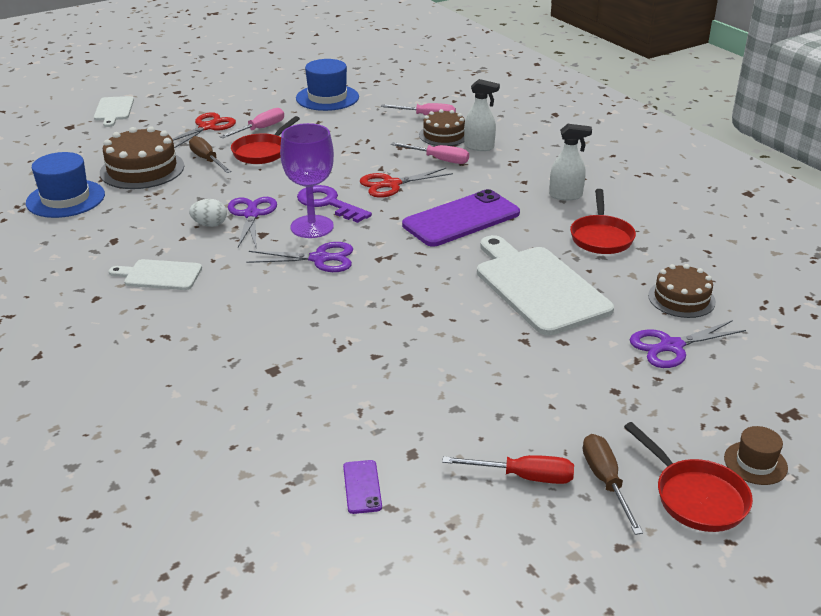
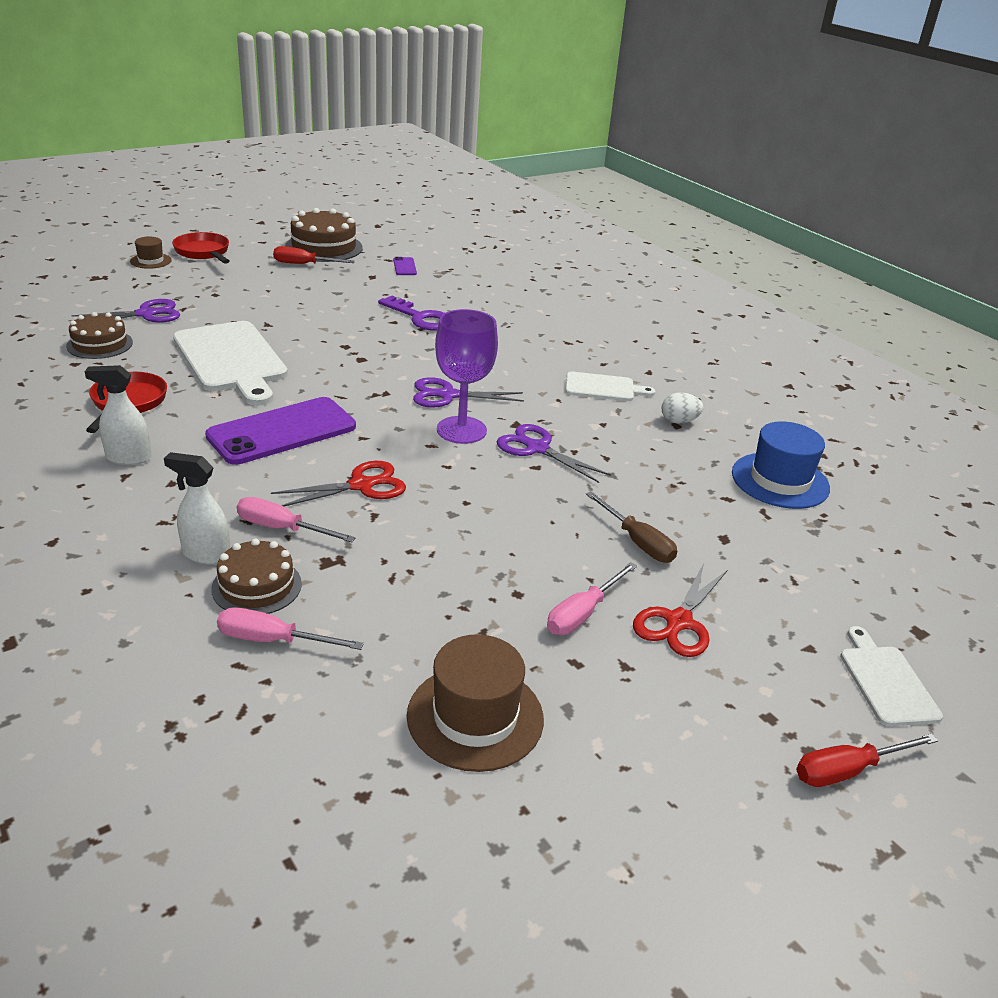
camera: 175 degrees right, 0 degrees up
brown cake [100,126,184,189] -> brown cake moved to [285,208,363,262]
white egg [189,199,227,227] -> white egg moved to [662,392,703,424]
purple scissors [228,197,277,247] -> purple scissors turned 135 degrees clockwise [497,424,611,483]
red pan [231,116,300,164] -> none
blue hat [296,59,359,111] -> brown hat [407,634,544,772]
purple key [297,185,372,223] -> purple key moved to [378,296,444,331]
brown screwdriver [583,434,643,535] -> none
none -> red screwdriver [796,734,938,787]

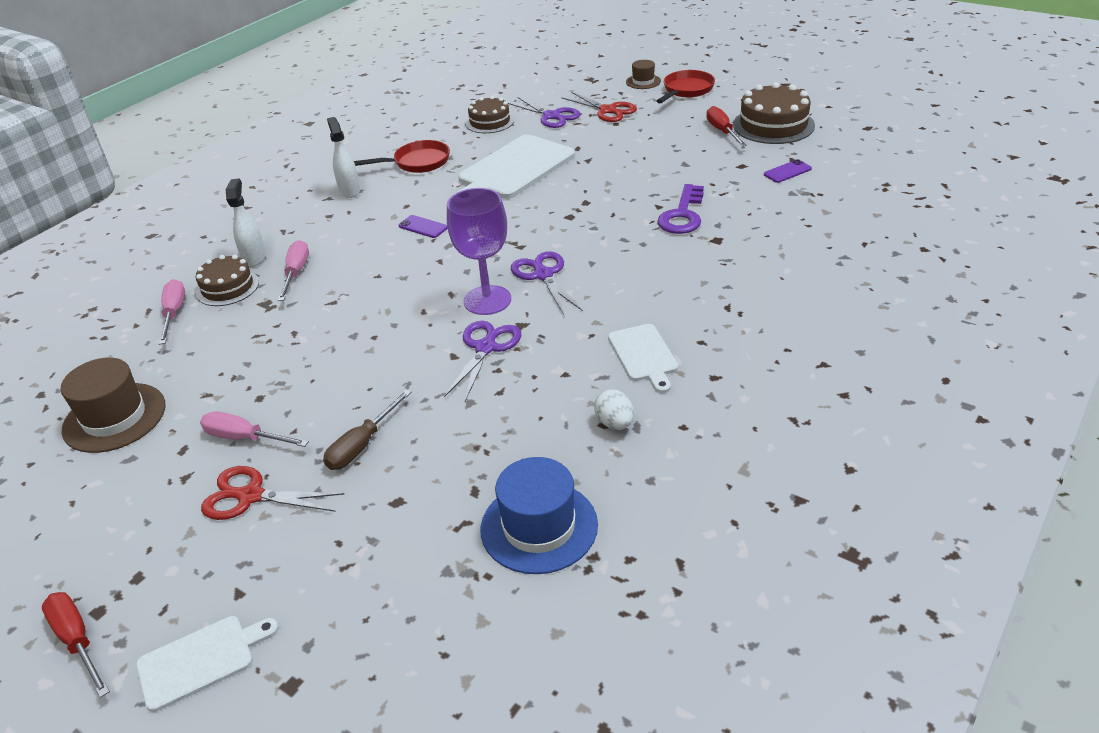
camera: 75 degrees right, 5 degrees up
purple phone [205,397,356,465] -> purple phone [399,215,447,238], size x0.42
red scissors [271,461,406,507] -> red scissors moved to [561,92,637,122]

